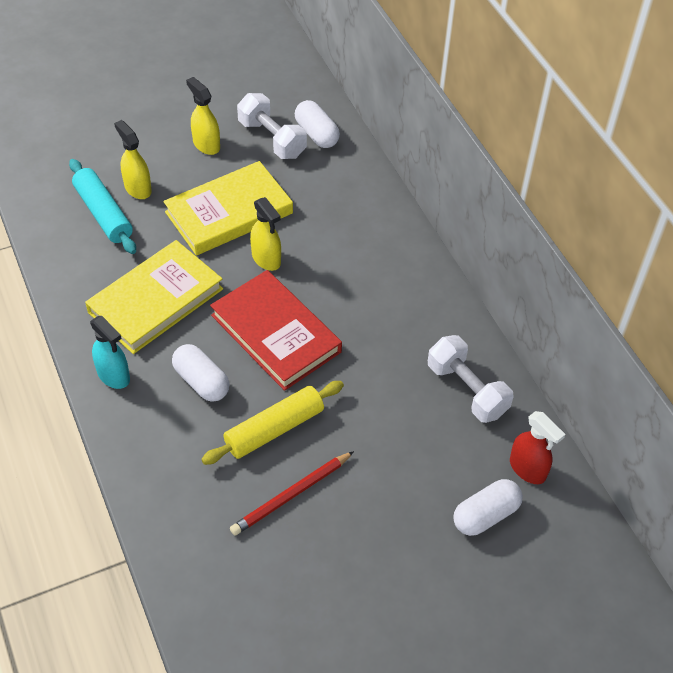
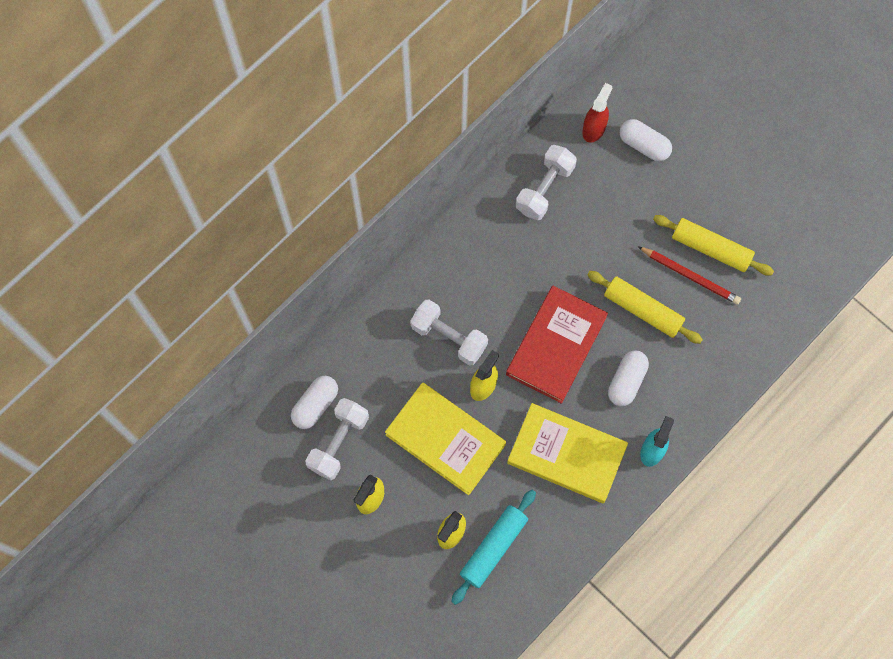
camera: 110 degrees left, 20 degrees up
none -> white dumbbell [410,300,488,366]
none -> yellow rolling pin [653,215,774,275]

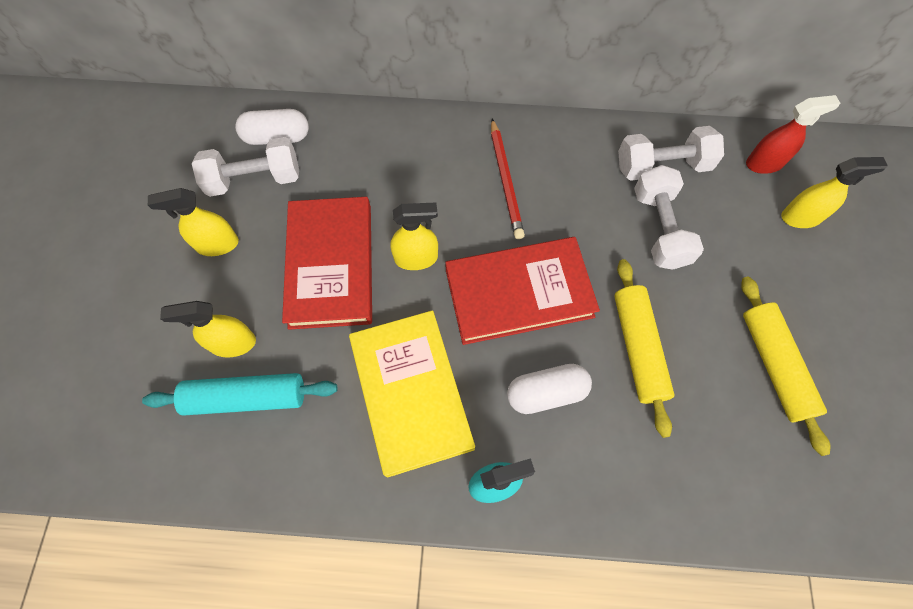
camera: 50 degrees right, 5 degrees down
yellow book [385,382,506,495] -> red book [282,197,372,330]
white dumbbell [410,300,488,366] -> white dumbbell moved to [634,165,704,270]
white capsule [620,119,672,161] -> yellow spray bottle [781,157,888,228]
red pencil [638,246,741,305] -> red pencil moved to [491,118,525,239]

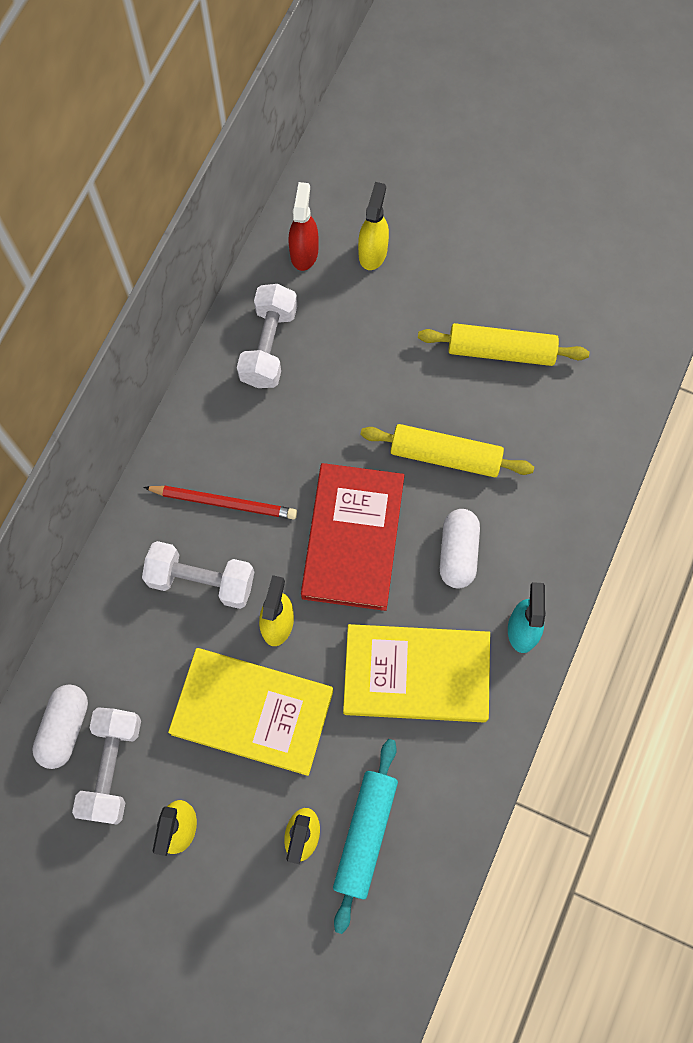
camera: 70 degrees left, 5 degrees up
red book [282,197,372,330] -> yellow book [168,648,333,776]
white dumbbell [634,165,704,270] -> white dumbbell moved to [142,541,254,609]

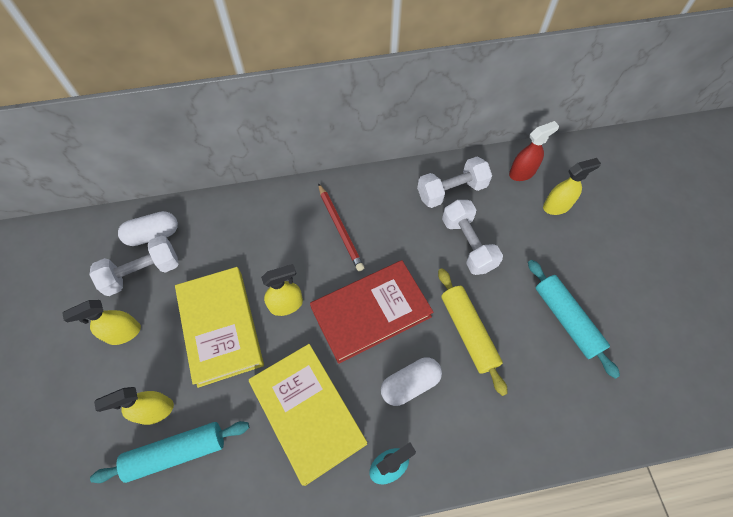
camera: 55 degrees right, 10 degrees down
white dumbbell [142,541,254,609] -> white dumbbell moved to [442,200,503,275]
yellow rolling pin [418,323,589,366] -> turquoise rolling pin [528,260,620,379]

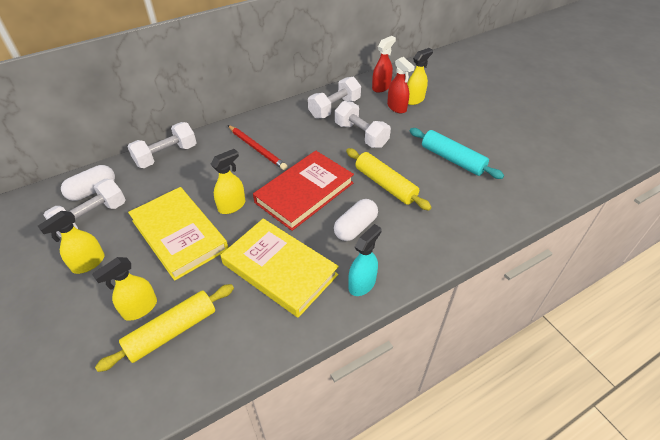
camera: 20 degrees left, 15 degrees down
turquoise rolling pin [90,421,249,483] -> yellow rolling pin [95,284,234,372]
none -> white dumbbell [127,122,197,168]
none -> red spray bottle [387,57,415,113]

